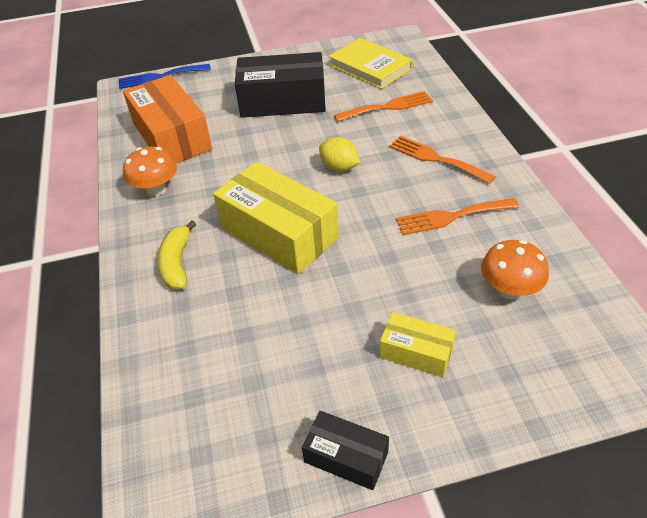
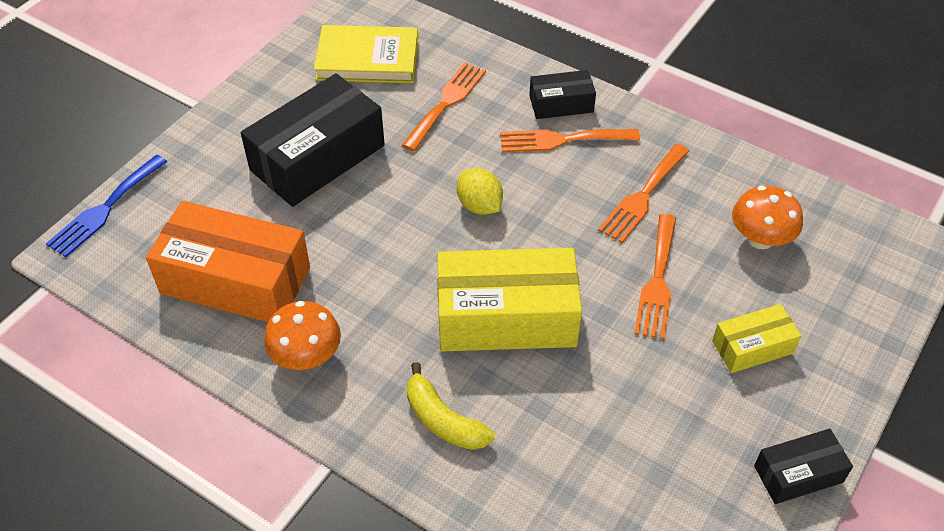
camera: 45 degrees left, 5 degrees up
yellow lemon [319,137,360,172] -> yellow lemon turned 60 degrees clockwise [457,168,503,215]
none -> black box [529,70,596,119]
none -> orange fork [634,214,676,339]

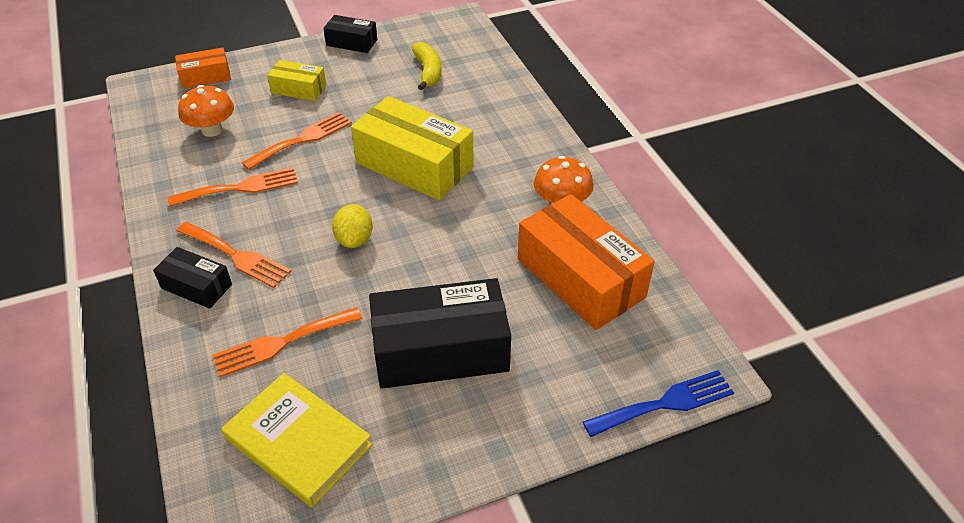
camera: 145 degrees left, 5 degrees down
yellow banana [407,362,495,450] -> yellow banana moved to [411,42,441,90]
none -> orange box [175,48,231,89]

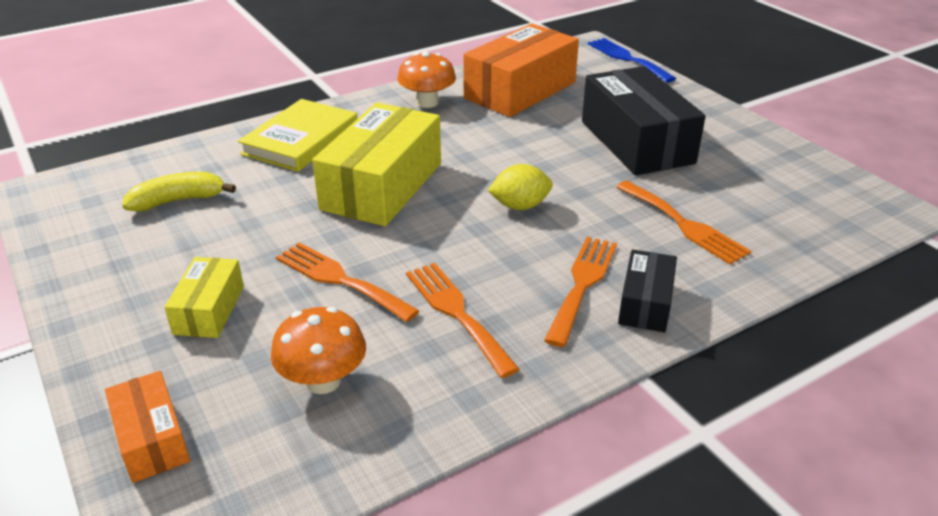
camera: 100 degrees left, 10 degrees down
yellow book [221,373,372,507] -> yellow book moved to [238,99,358,172]
black box [323,15,377,53] -> none

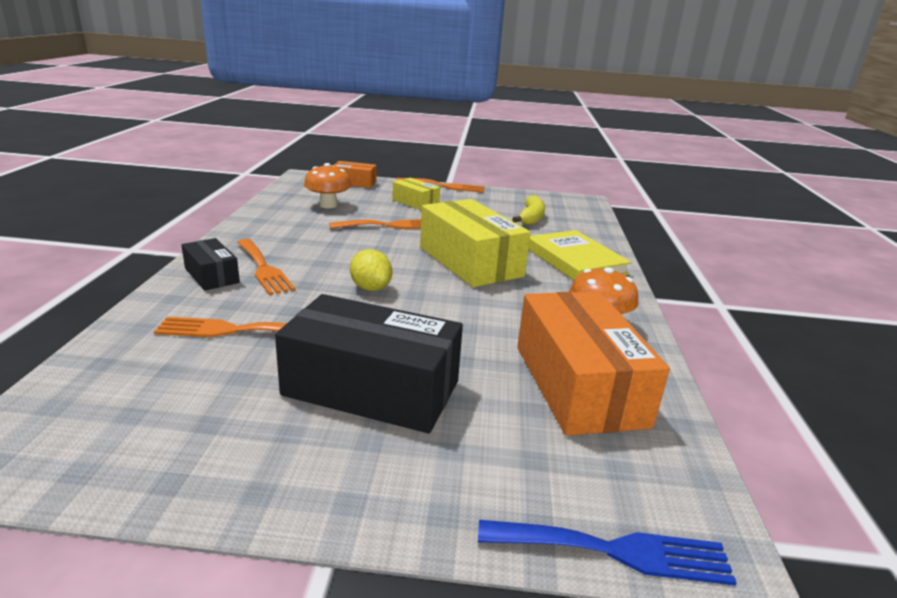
camera: 125 degrees right, 10 degrees down
orange fork [406,263,519,378] -> orange fork moved to [396,178,485,193]
yellow lemon [487,164,553,210] -> yellow lemon turned 60 degrees counterclockwise [350,249,393,291]

